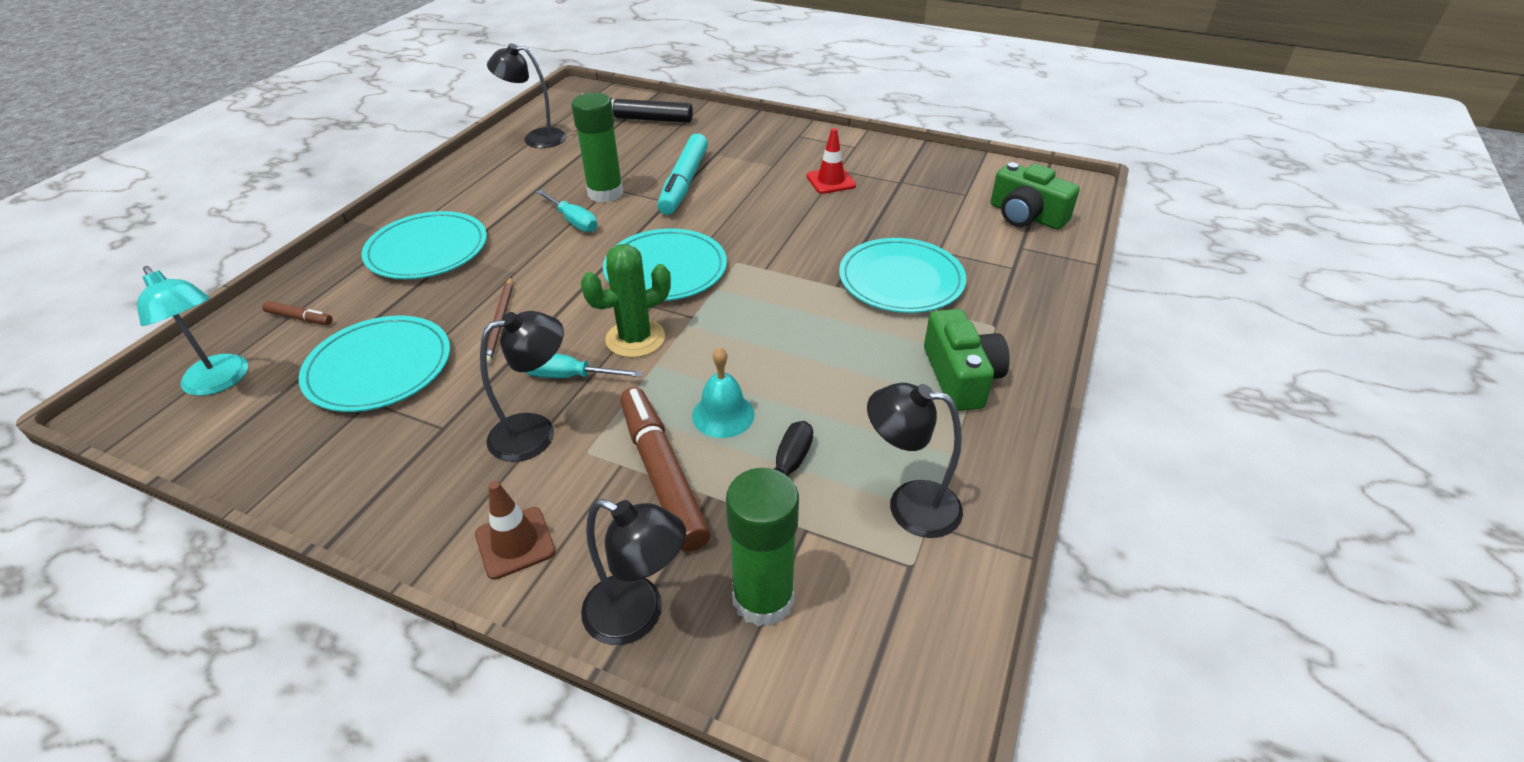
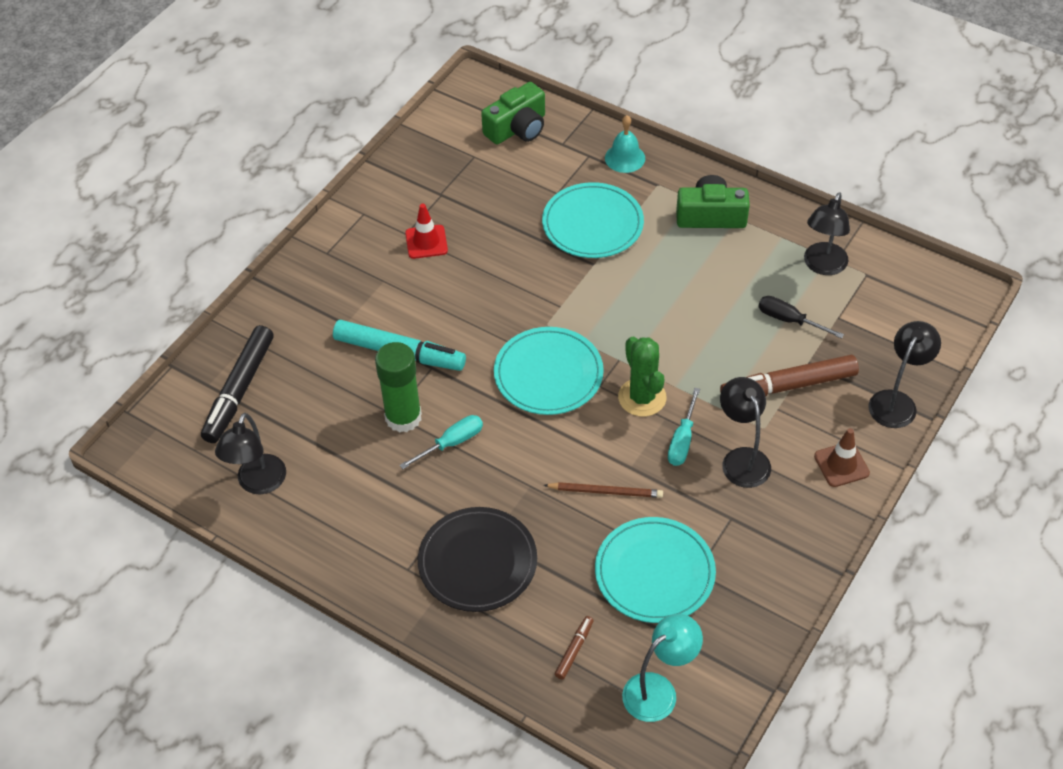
camera: 80 degrees left, 10 degrees up
turquoise plate [362,211,487,279] -> black plate [418,507,537,612]
turquoise bell [692,347,754,438] -> turquoise bell moved to [605,115,645,173]
green glue stick [726,468,799,627] -> none

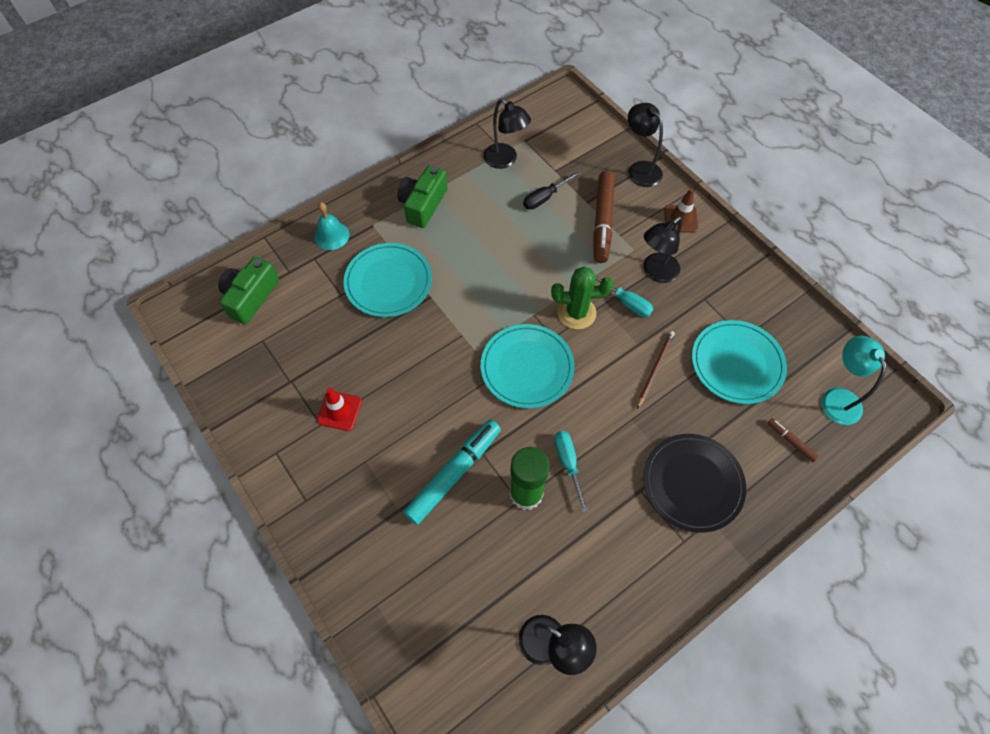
camera: 70 degrees left, 10 degrees up
black marker [201,325,274,443] -> none
green camera [481,82,545,145] -> green camera turned 135 degrees counterclockwise [218,257,279,324]
black lamp [720,377,771,488] -> black lamp turned 45 degrees counterclockwise [643,217,682,283]

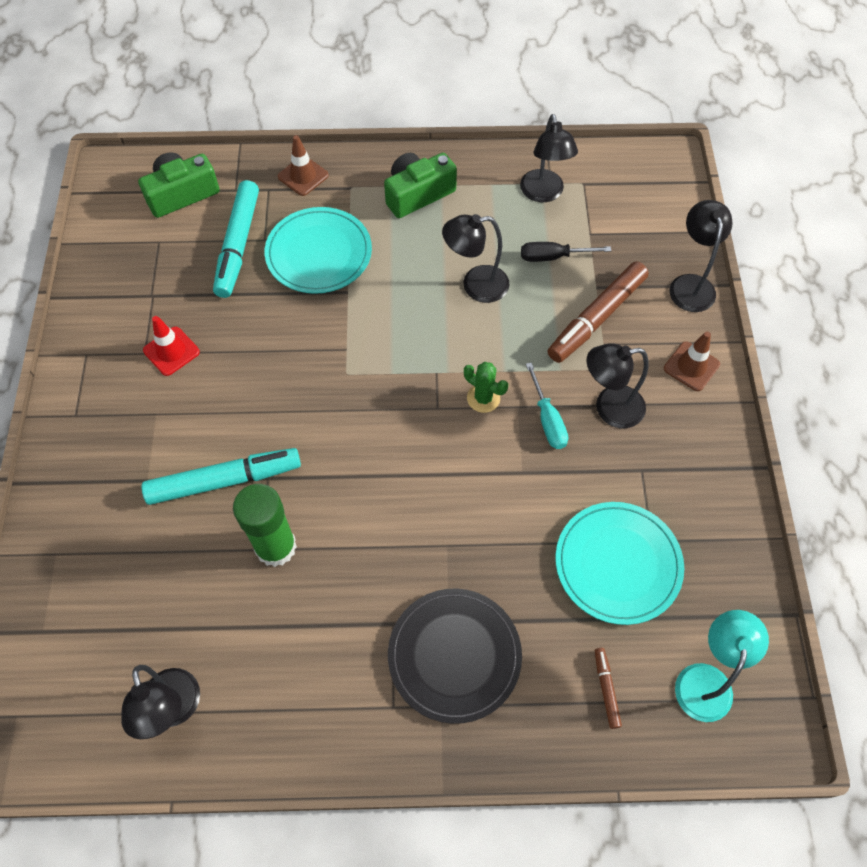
camera: 35 degrees right, 0 degrees up
turquoise bell [314,203,350,250] -> brown traffic cone [278,135,329,196]
turquoise plate [481,324,575,408] -> none
green cactus [551,267,613,329] -> green cactus [464,362,508,413], size x0.66
turquoise screwdriver [554,431,588,512] -> none
brown pencil [637,331,675,409] -> none
none -> turquoise marker [213,180,259,298]
none -> black lamp [442,214,510,303]

